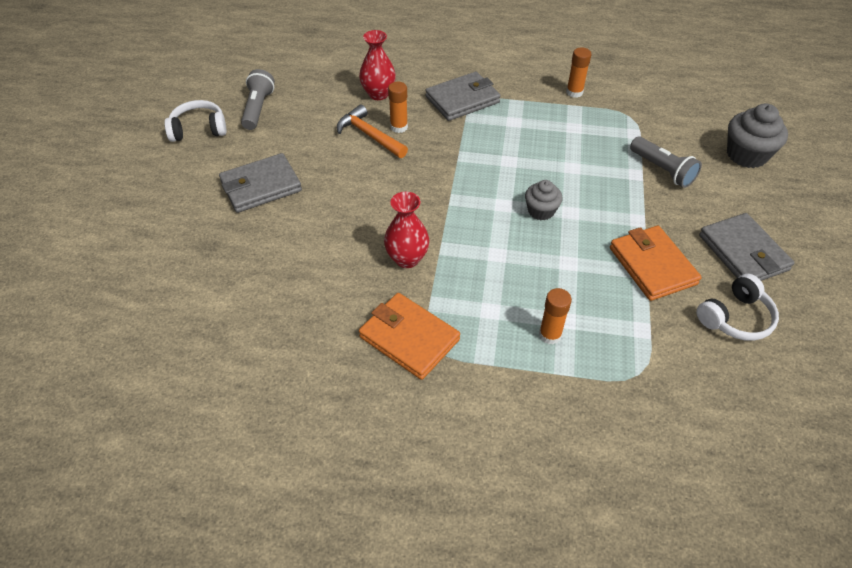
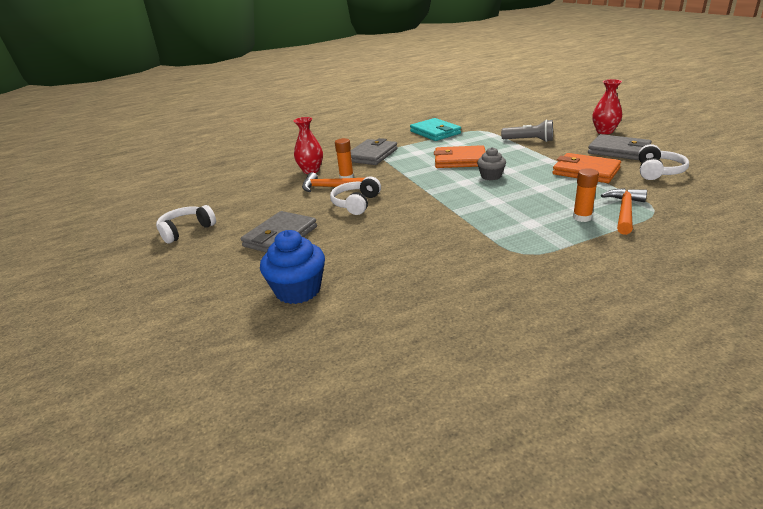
camera: 30 degrees left, 20 degrees down
grey flashlight [241,69,275,130] -> none
orange wallet [359,293,460,380] -> orange wallet moved to [434,145,486,168]
red vase [384,192,429,268] -> red vase moved to [592,79,622,134]
orange glue stick [566,47,591,98] -> turquoise wallet [410,118,461,141]
grey cupcake [727,103,788,168] -> none
none -> blue cupcake [260,230,325,304]
none -> white headphones [330,176,381,215]
none -> orange hammer [601,188,647,235]

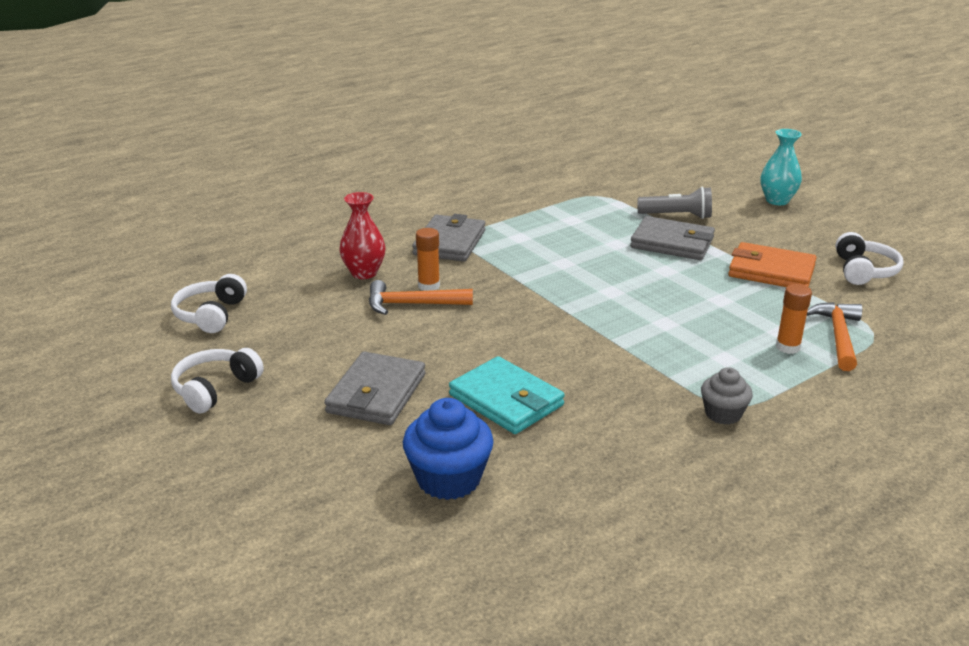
camera: 15 degrees left, 0 degrees up
white headphones [330,176,381,215] -> white headphones moved to [171,274,247,333]
turquoise wallet [410,118,461,141] -> turquoise wallet moved to [449,356,565,434]
orange wallet [434,145,486,168] -> none
grey cupcake [477,147,506,180] -> grey cupcake moved to [701,367,753,425]
grey wallet [588,134,652,160] -> grey wallet moved to [630,216,715,260]
red vase [592,79,622,134] -> turquoise vase [761,129,802,205]

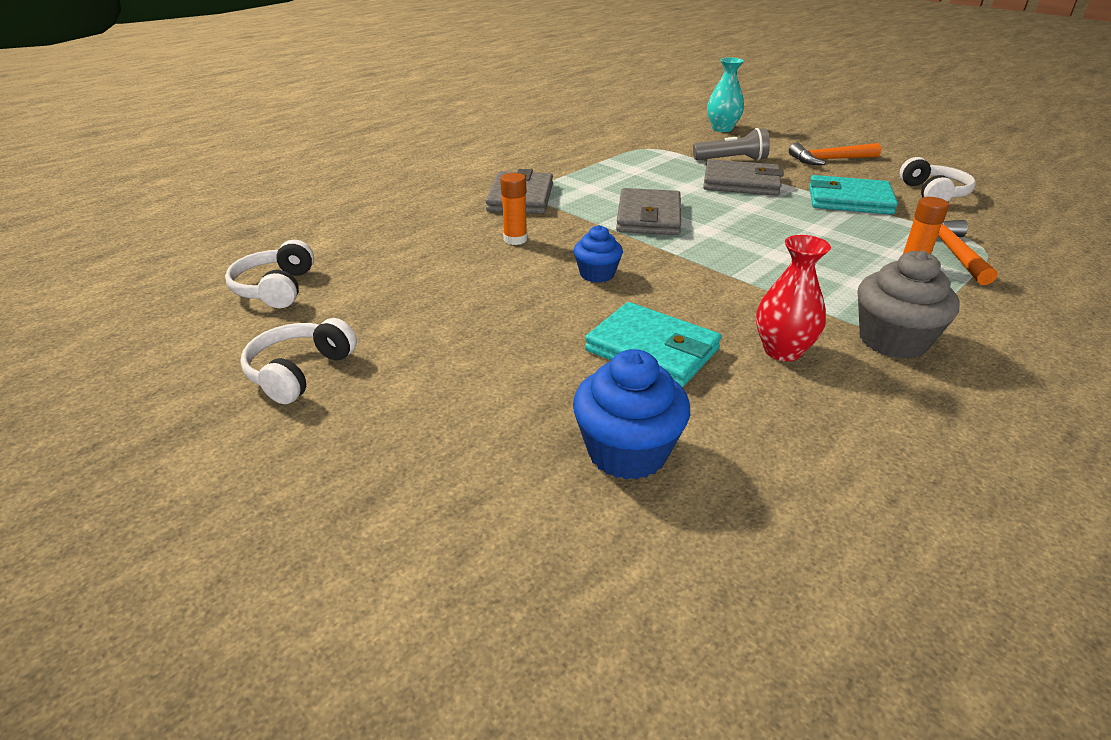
camera: 10 degrees left, 5 degrees up
grey wallet [324,351,426,425] -> grey wallet moved to [616,188,681,235]
red vase [339,192,386,279] -> red vase moved to [756,235,831,361]
orange hammer [369,280,473,315] -> orange hammer moved to [789,143,881,165]
grey cupcake [701,367,753,425] -> grey cupcake [858,250,960,359], size x1.62
orange wallet [728,242,817,287] -> turquoise wallet [809,175,898,215]
turquoise vase [761,129,802,205] -> turquoise vase moved to [707,58,744,132]
none -> blue cupcake [574,225,623,283]

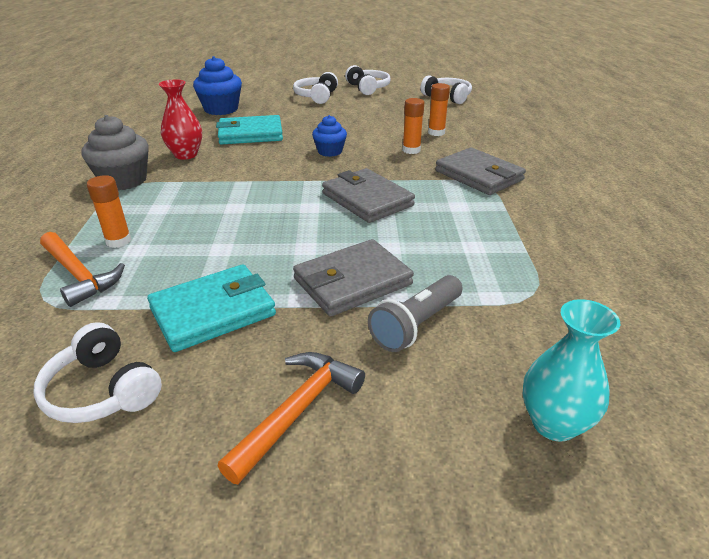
camera: 135 degrees right, 0 degrees up
none -> white headphones [293,72,338,104]
none -> orange glue stick [428,83,450,136]

